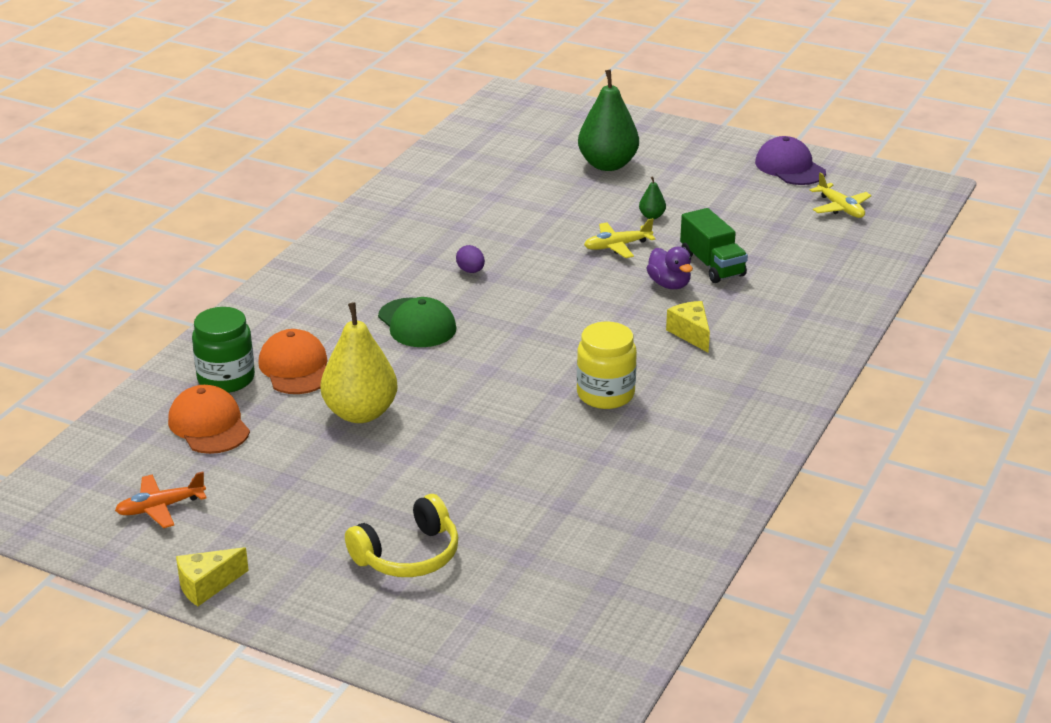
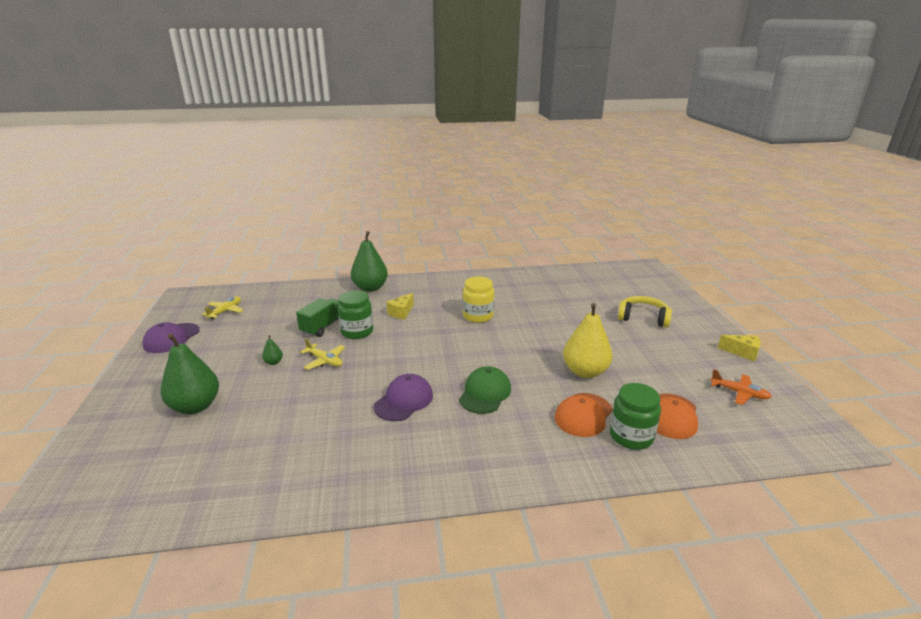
camera: 125 degrees left, 5 degrees down
purple egg [456,245,485,273] -> purple cap [374,374,433,421]
purple duck [646,247,693,289] -> green jar [337,290,373,339]
none -> green pear [351,231,388,292]

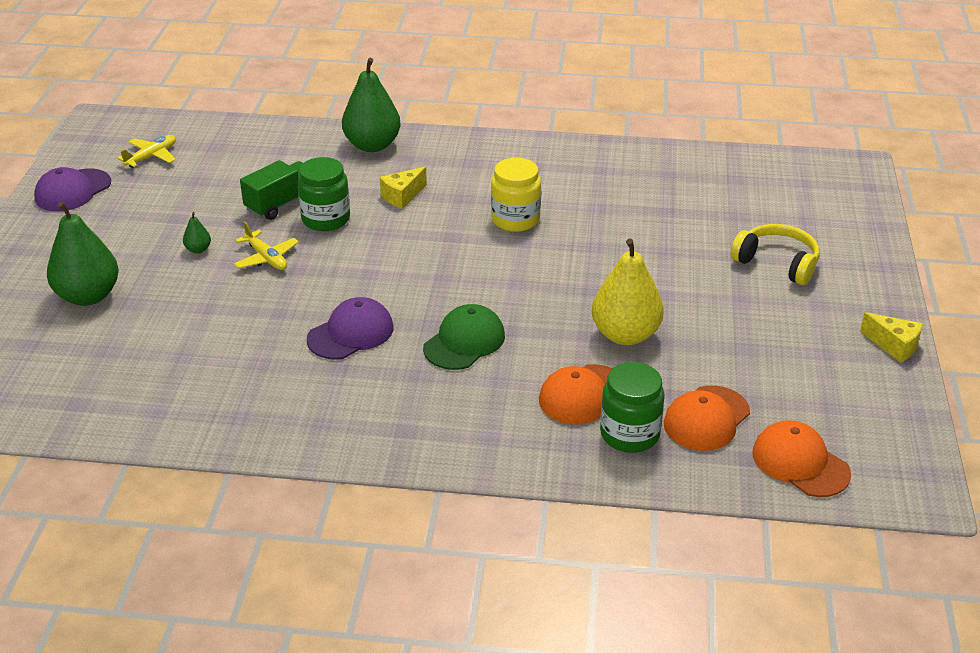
camera: 15 degrees right, 10 degrees up
orange plane [710,369,772,405] -> none
none -> orange cap [752,420,851,497]

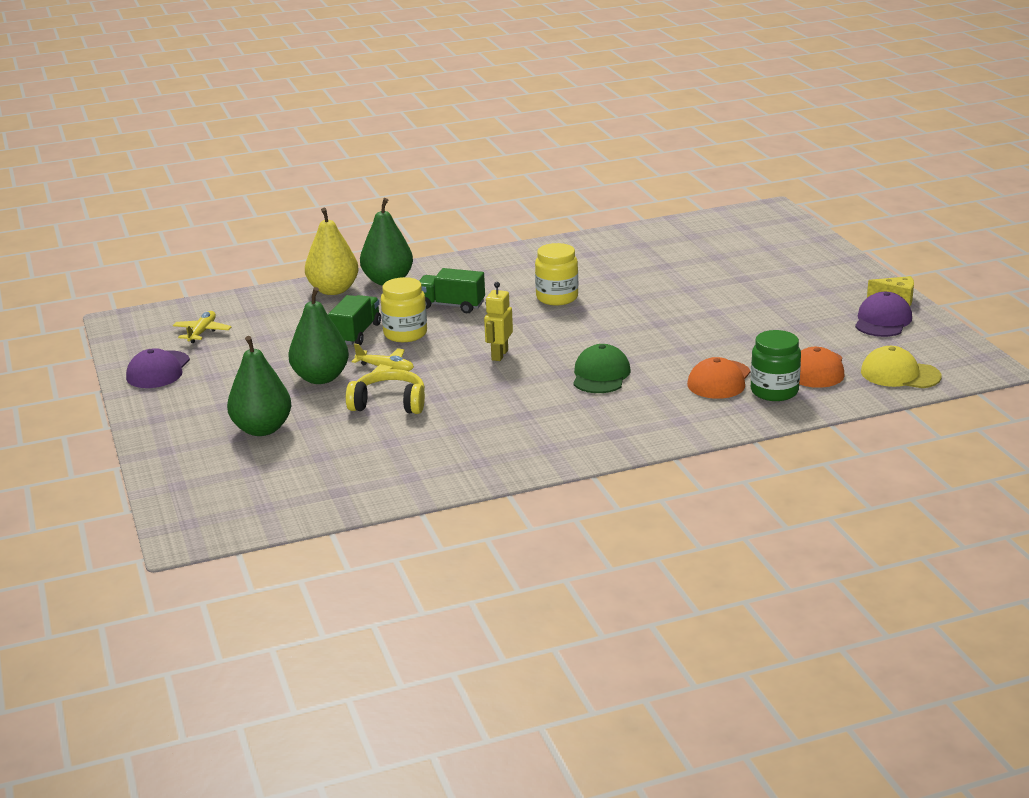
camera: 25 degrees left, 10 degrees down
green pear [183,212,211,253] -> green pear [288,287,349,384], size x2.38
green jar [297,157,350,231] -> yellow jar [381,277,427,342]
purple cap [307,297,393,360] -> purple cap moved to [855,292,912,337]
yellow cheese [380,167,427,209] -> green truck [419,268,485,313]
yellow pear [592,239,664,345] -> yellow pear moved to [305,208,358,295]
yellow headphones [731,224,820,285] -> yellow headphones moved to [346,369,425,414]
orange cap [752,420,851,497] -> yellow cap [861,346,942,388]
none -> yellow robot [484,282,513,361]

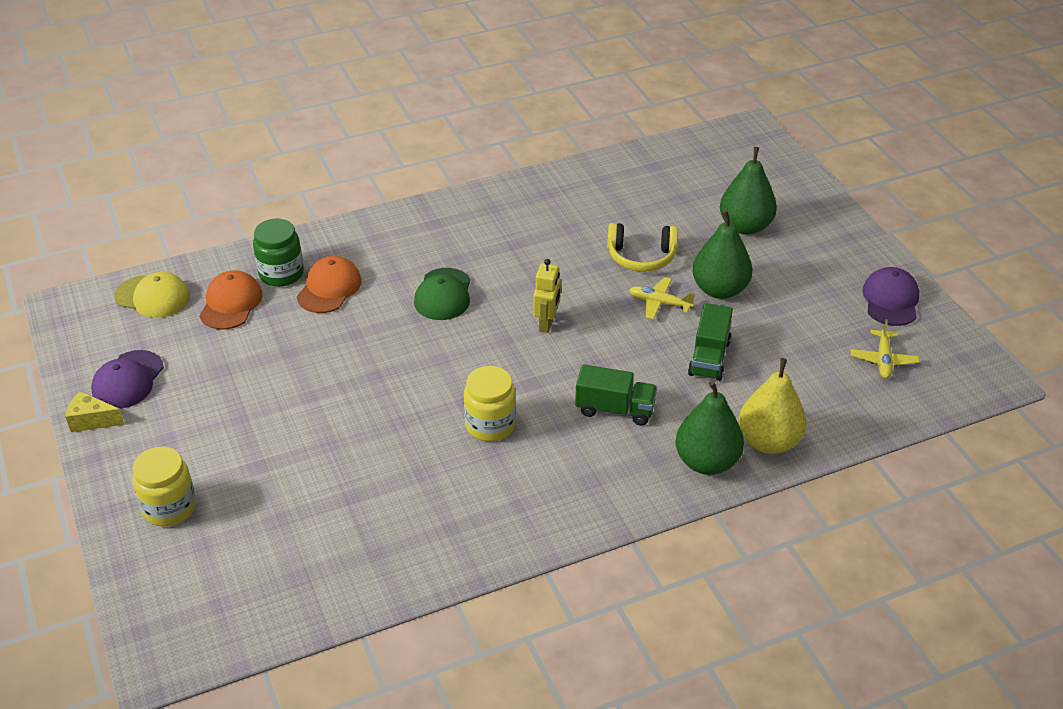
camera: 175 degrees right, 15 degrees up
yellow jar [381,277,427,342] -> yellow jar moved to [132,447,196,527]

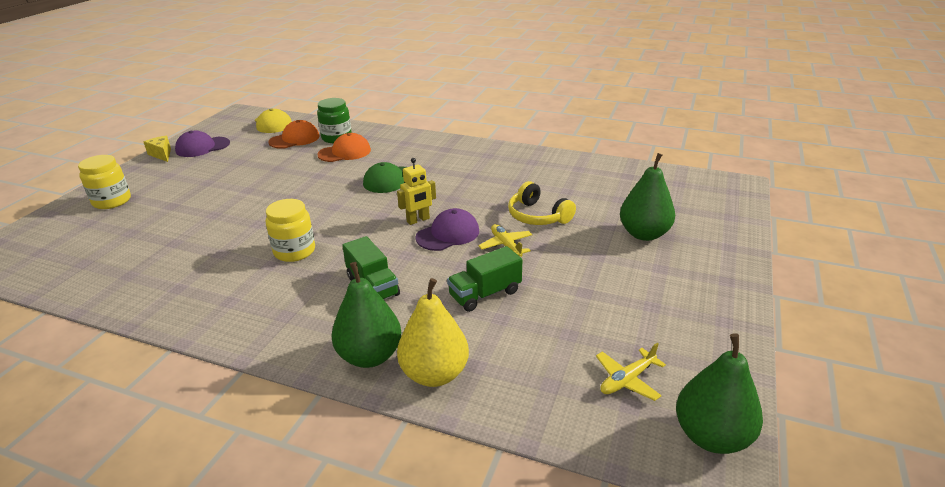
camera: 45 degrees right, 10 degrees down
green pear [692,210,753,299] -> green pear moved to [676,333,763,454]
purple cap [862,267,919,326] -> purple cap moved to [415,208,479,251]

